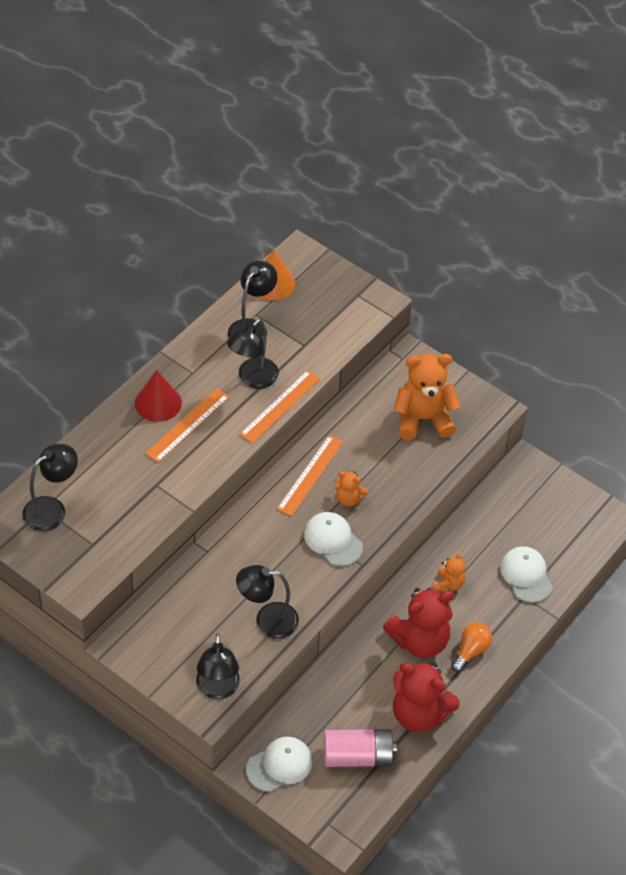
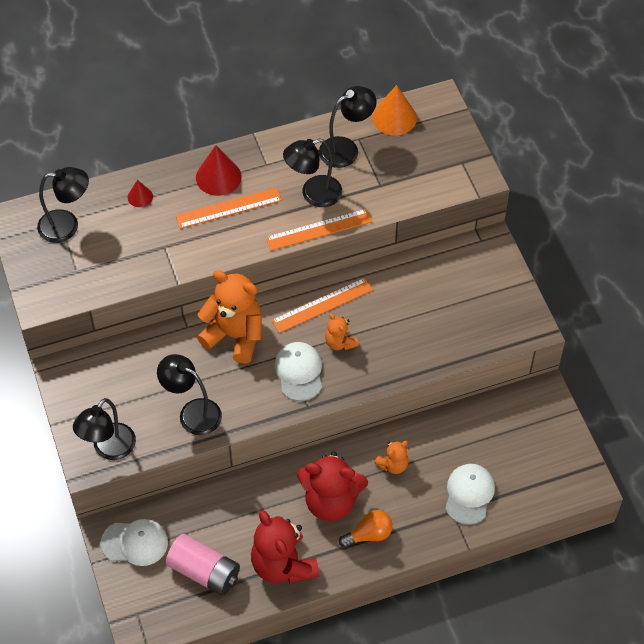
camera: 35 degrees right, 5 degrees up
orange teddy bear [394,354,461,440] -> orange teddy bear moved to [197,270,262,364]
none -> red cone [128,180,153,207]

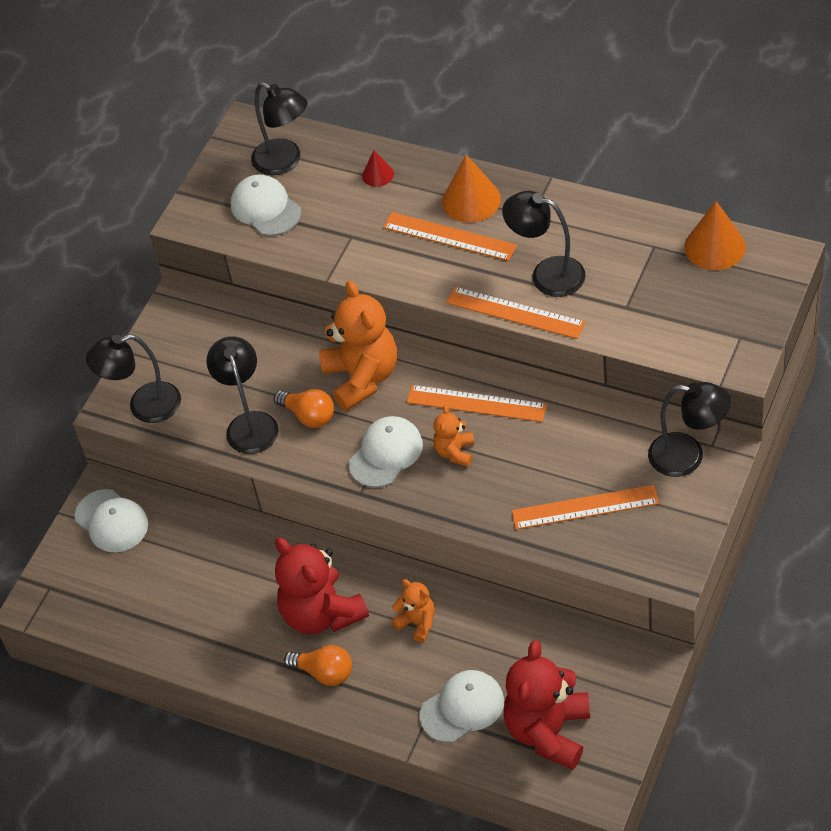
camera: 50 degrees right, 5 degrees down
pink battery [166,534,240,596] -> none
red cone [196,145,242,196] -> orange cone [442,155,501,223]
red teddy bear [251,510,320,584] -> red teddy bear moved to [504,640,590,770]
black lamp [319,86,376,168] -> black lamp moved to [648,382,731,477]
orange teddy bear [374,441,409,474] -> orange teddy bear turned 150 degrees counterclockwise [392,579,435,642]
none -> white cap [231,174,301,236]
none -> orange light bulb [274,389,334,428]
none -> orange ruler [512,485,659,530]

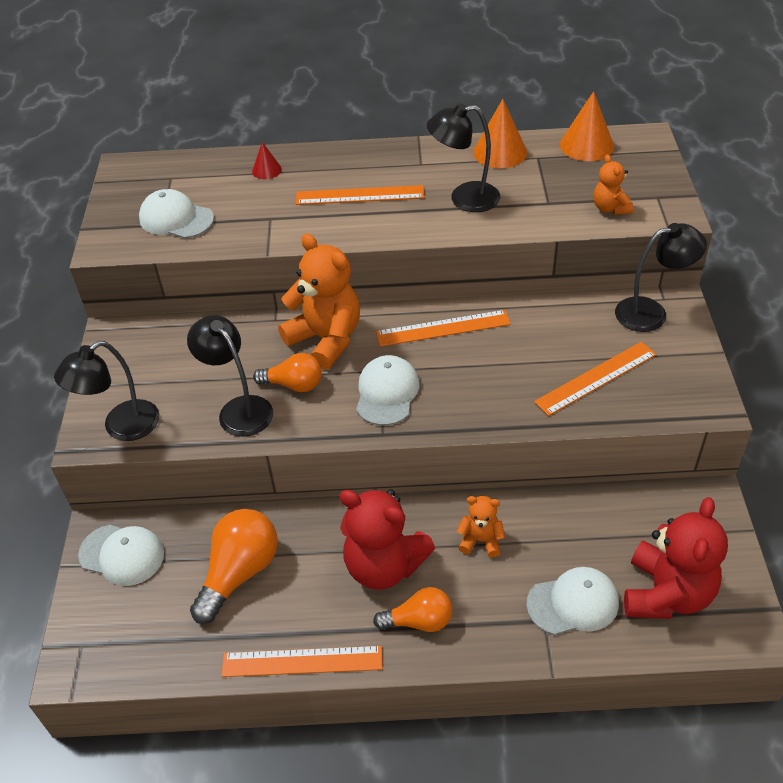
camera: 30 degrees left, 5 degrees down
black lamp [251,82,308,175] -> none
white cap [420,670,504,743] -> white cap turned 45 degrees clockwise [526,567,619,635]
orange teddy bear [433,405,475,467] -> orange teddy bear moved to [594,155,633,215]
orange cone [442,155,501,223] -> orange cone moved to [473,99,527,168]
orange ruler [446,287,586,339] -> orange ruler moved to [222,646,383,677]
red teddy bear [504,640,590,770] -> red teddy bear turned 150 degrees counterclockwise [624,497,728,619]
none -> orange light bulb [190,509,278,624]

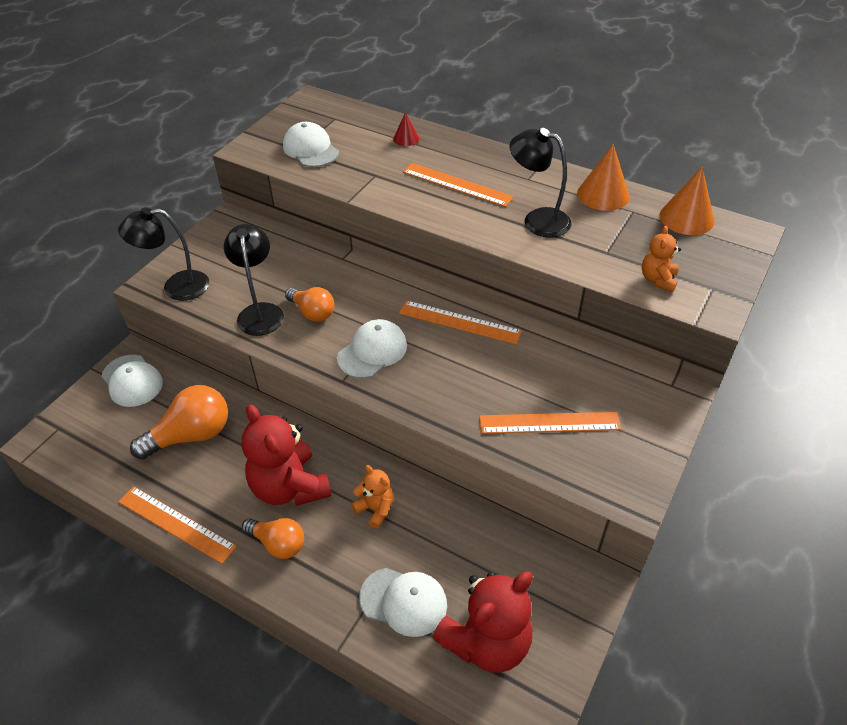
camera: 30 degrees right, 0 degrees up
orange teddy bear [278,234,360,370] -> none
black lamp [615,223,707,332] -> none

